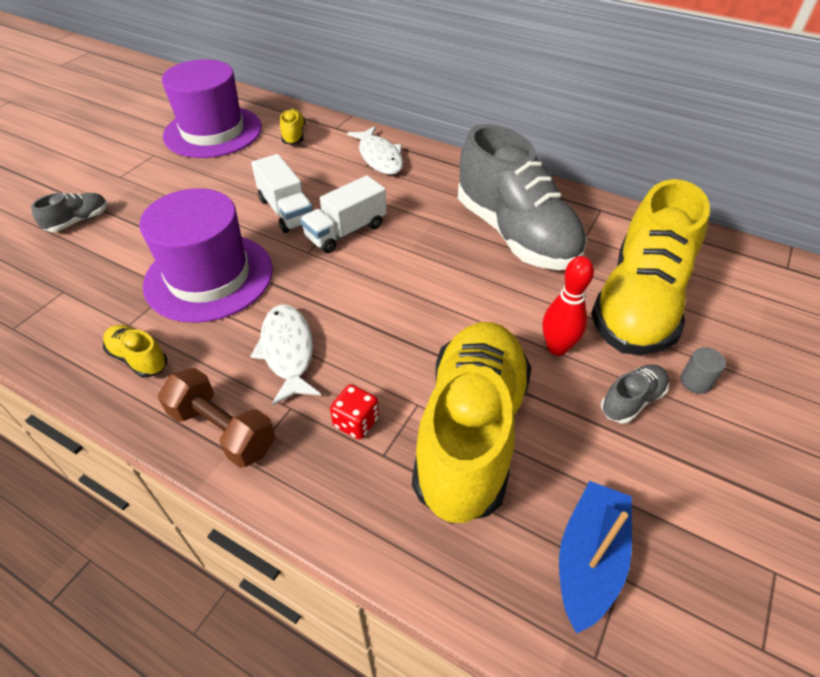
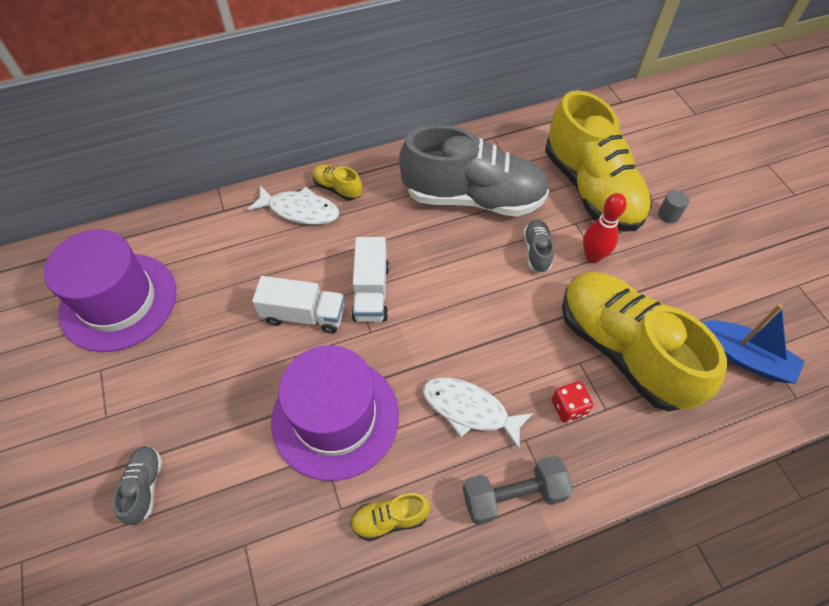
camera: 50 degrees left, 10 degrees up
brown dumbbell [158,368,276,468] -> grey dumbbell [463,455,573,525]
yellow shoe [280,109,305,145] -> yellow shoe moved to [313,164,362,200]
blue boat [559,481,632,634] -> blue boat turned 150 degrees clockwise [702,304,805,384]
grey shoe [601,364,669,423] -> grey shoe moved to [523,220,554,273]

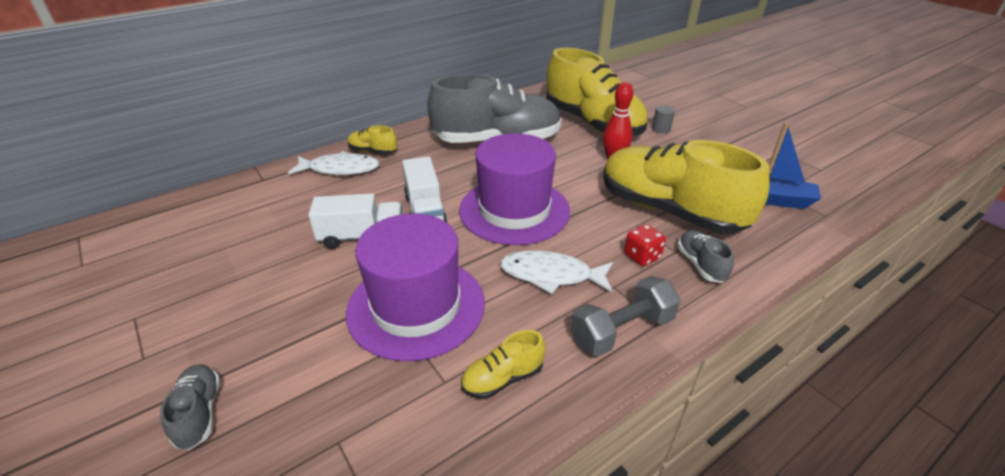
camera: 15 degrees left, 20 degrees down
purple hat [44,229,176,352] -> purple hat moved to [459,133,570,245]
grey shoe [523,220,554,273] -> grey shoe moved to [677,230,734,283]

